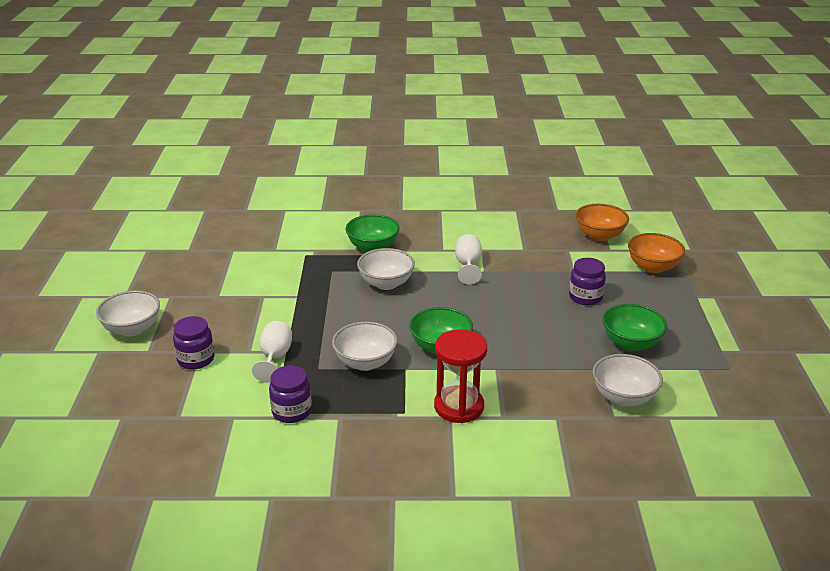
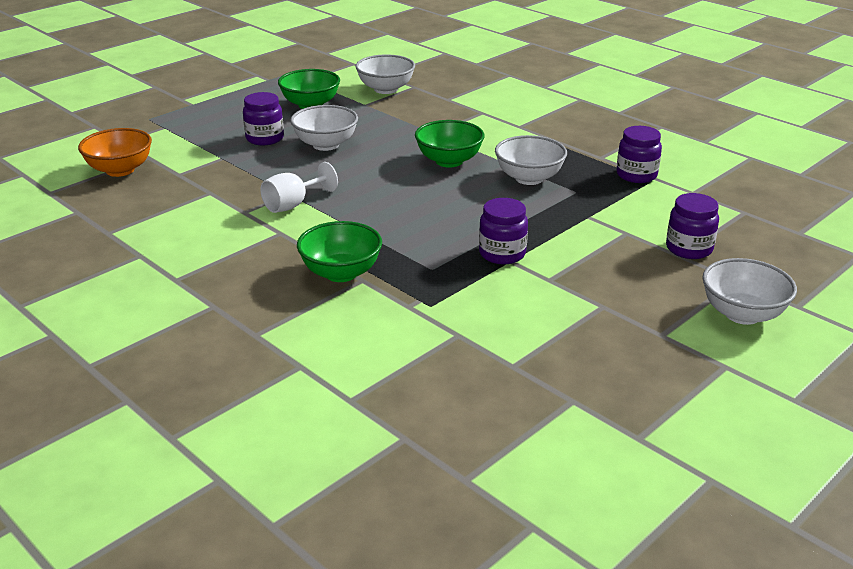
camera: 135 degrees left, 0 degrees up
white goblet [252,321,292,383] -> none
white bowl [357,248,415,290] -> white bowl moved to [290,105,358,151]
red hourglass [434,329,487,423] -> none
orange bowl [628,233,685,273] -> none
none -> purple jar [479,198,528,264]

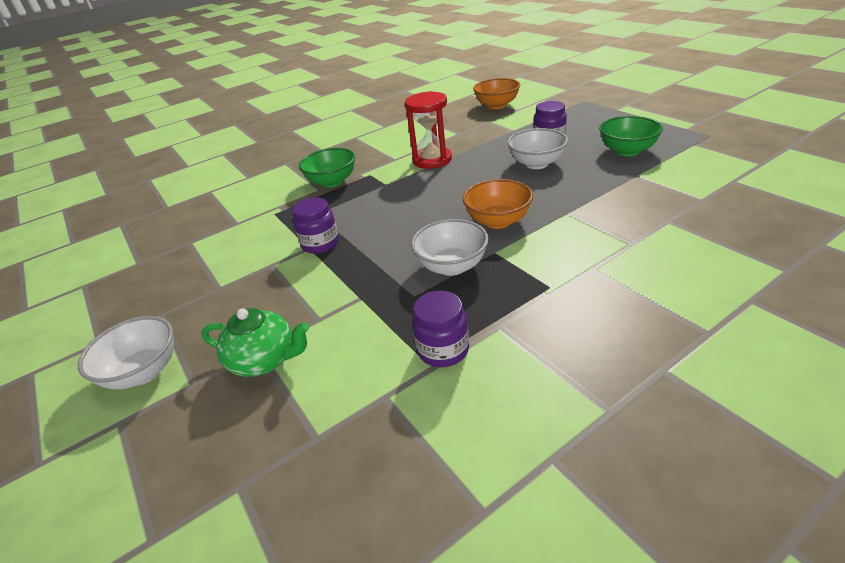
camera: 105 degrees right, 5 degrees up
white goblet [260,162,338,213] -> red hourglass [405,91,452,169]
white bowl [355,54,415,94] -> none
green bowl [415,120,485,168] -> orange bowl [463,179,533,229]
purple jar [666,193,719,259] -> green teapot [202,308,310,377]

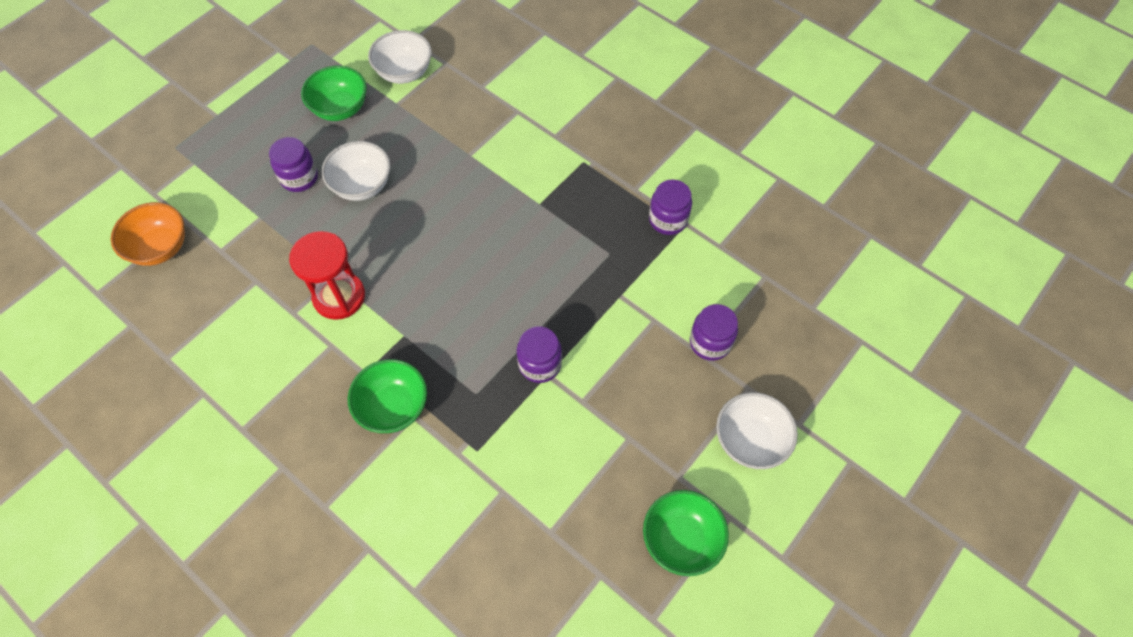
camera: 110 degrees left, 25 degrees up
green teapot [202,308,310,377] -> purple jar [690,304,738,361]
white bowl [411,219,489,276] -> white bowl moved to [368,30,432,84]
orange bowl [463,179,533,229] -> none
none -> green bowl [643,490,729,576]

